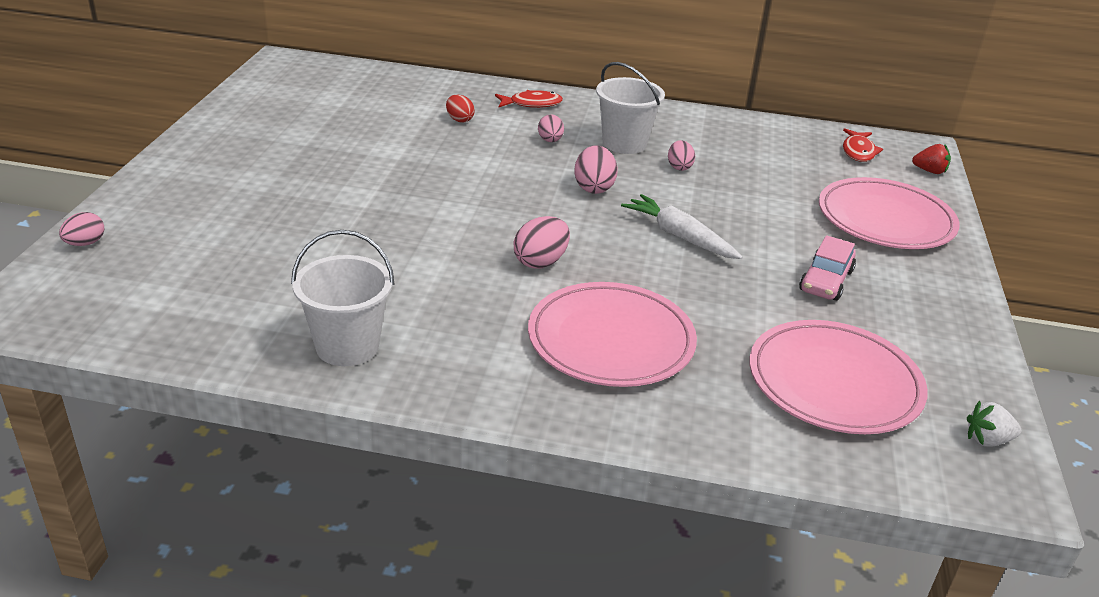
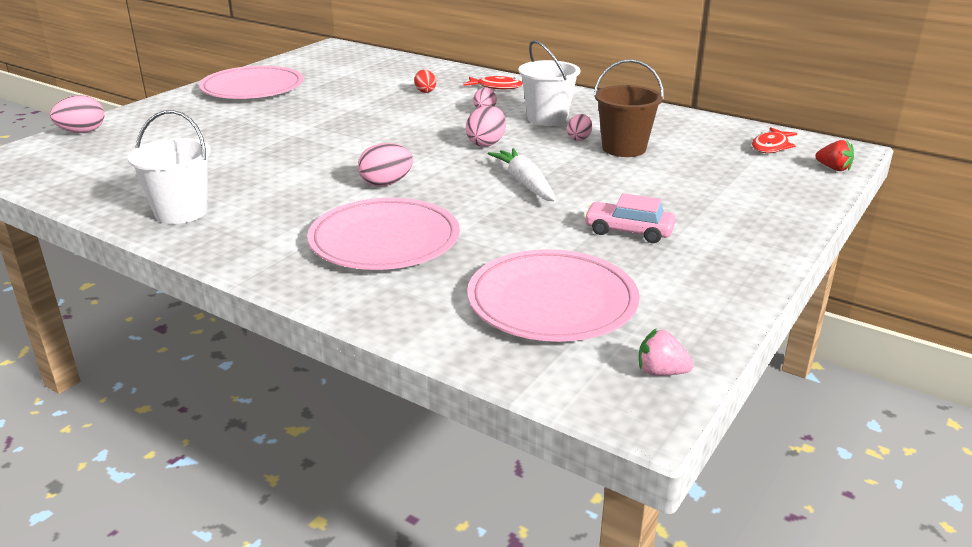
camera: 25 degrees right, 5 degrees down
pink egg [59,212,104,246] -> pink egg [50,95,104,133], size x1.51
pink car [799,235,856,301] -> pink car turned 60 degrees clockwise [584,193,676,243]
pink plate [819,177,960,249] -> pink plate moved to [199,66,304,99]
white strawberry [967,400,1021,447] -> pink strawberry [639,328,694,376]
none -> brown bucket [593,59,664,157]

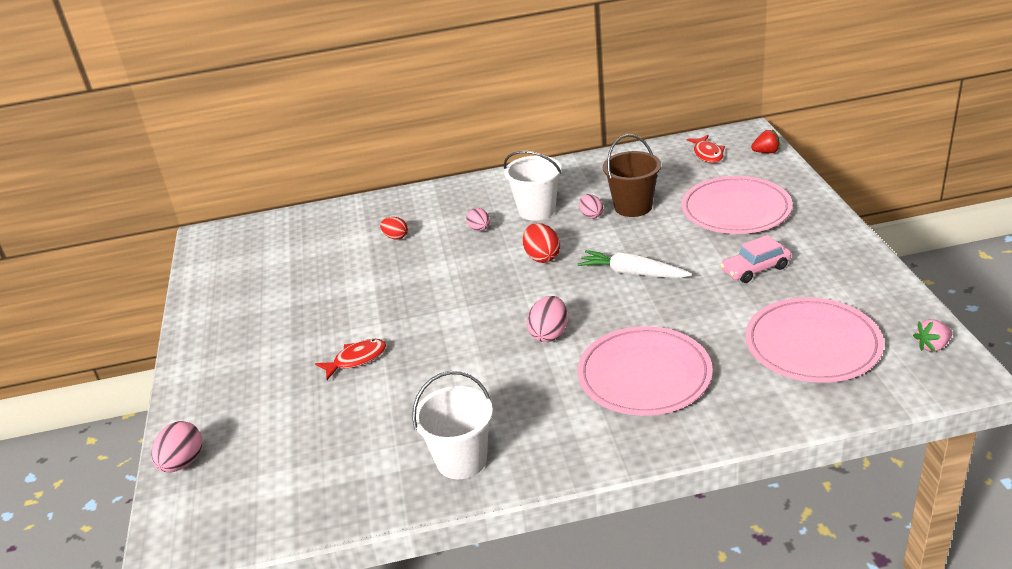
camera: 40 degrees left, 5 degrees up
pink plate [199,66,304,99] -> pink plate moved to [681,176,793,234]
red fish [463,76,523,89] -> red fish moved to [315,339,386,380]
pink egg [466,106,506,147] -> red egg [523,223,560,263]

